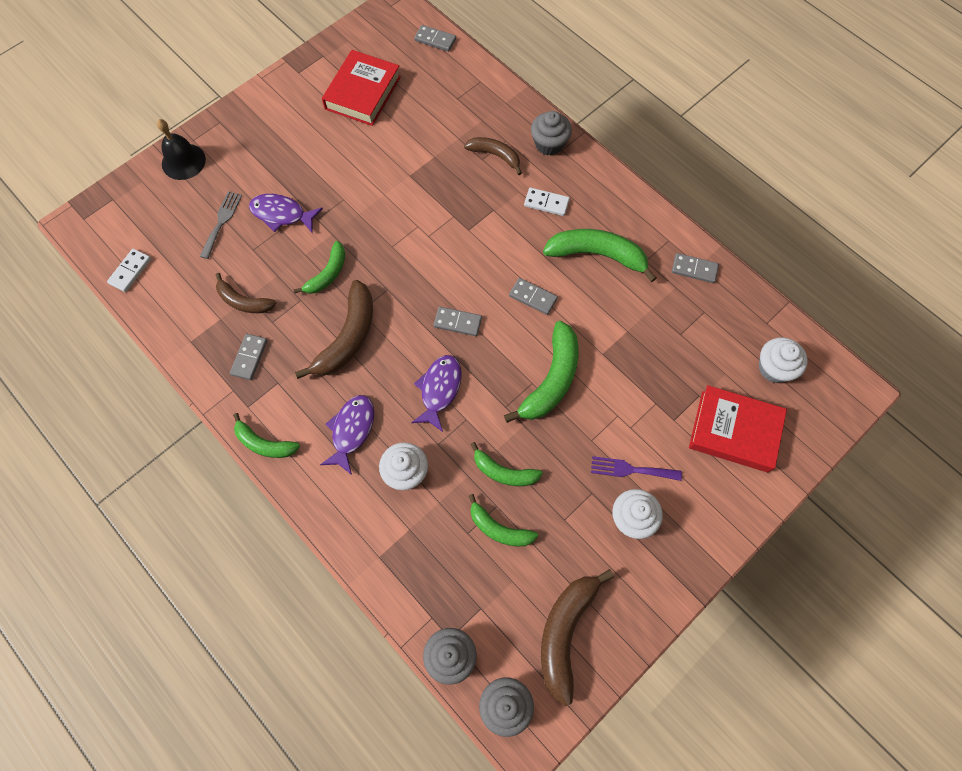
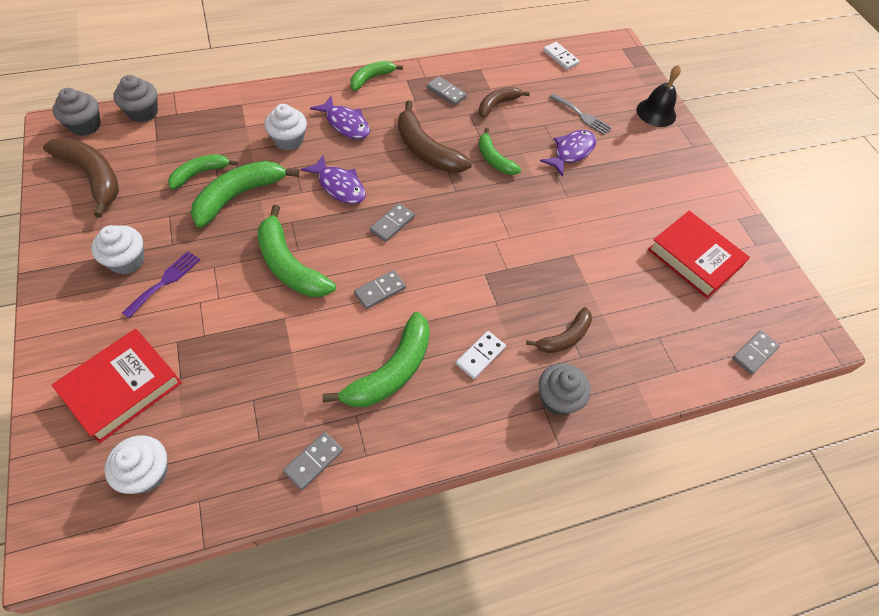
camera: 110 degrees right, 10 degrees down
green banana [471,442,543,486] -> green banana [191,161,299,228], size x1.63

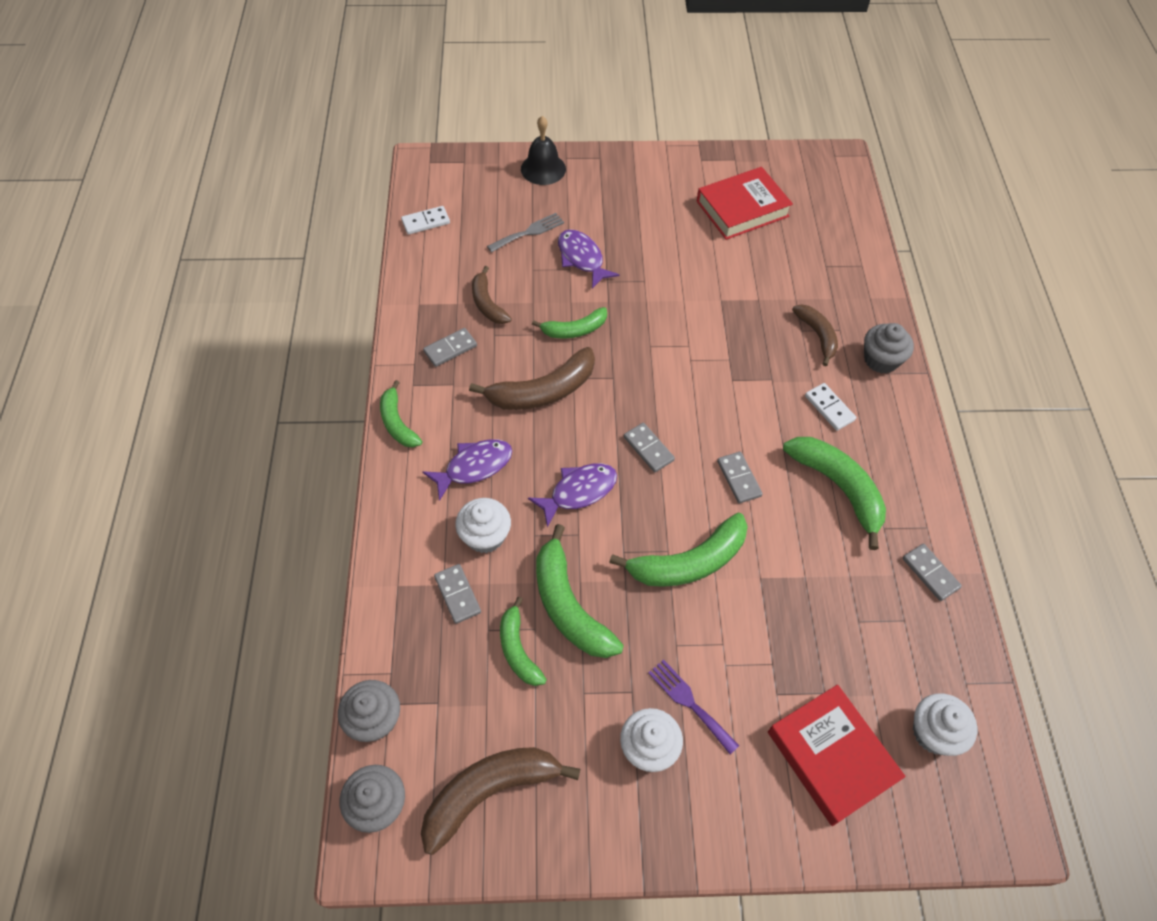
camera: 70 degrees left, 0 degrees up
grey domino [732,330,780,375] -> grey domino moved to [434,564,481,624]

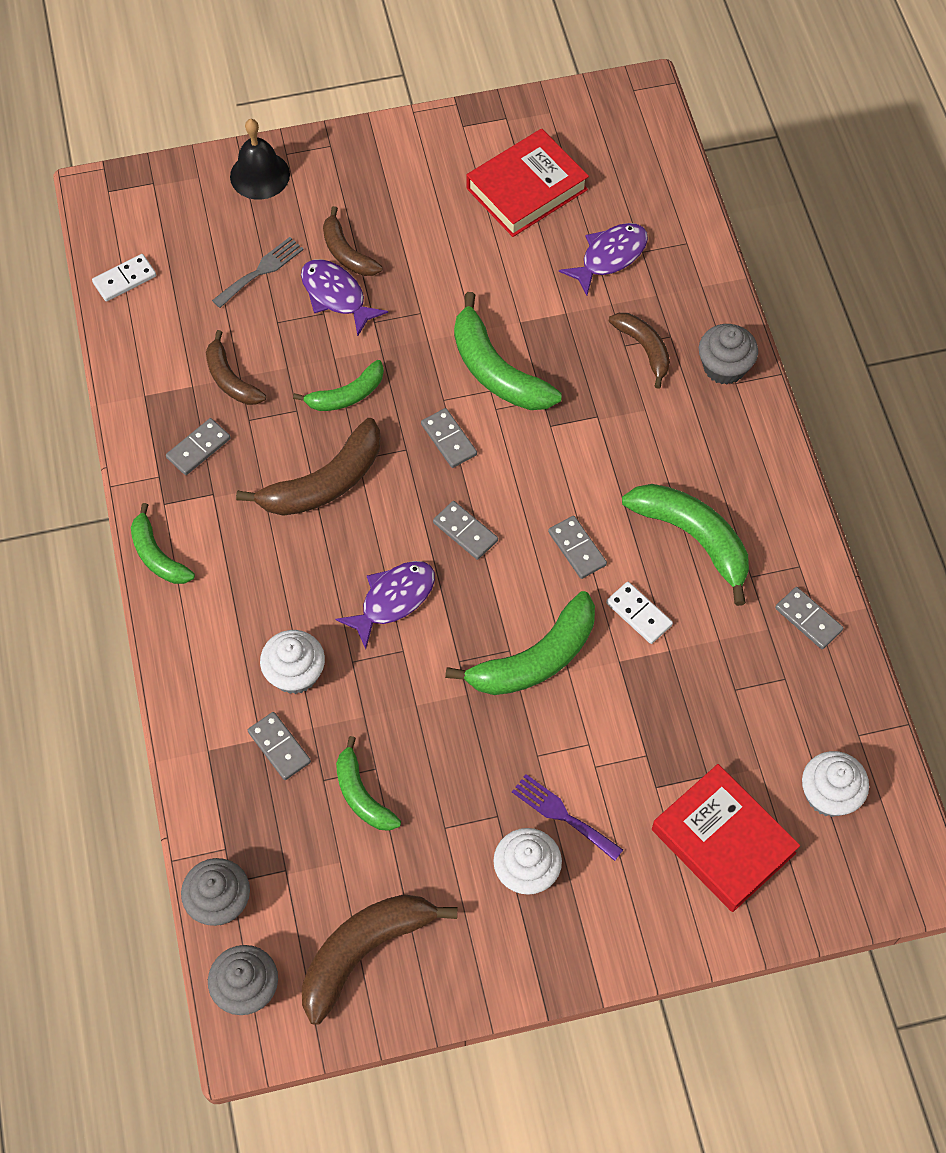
camera: 10 degrees left, 5 degrees up
purple fish [422,439,512,501] -> purple fish moved to [559,223,648,296]
green banana [536,524,624,658] -> green banana moved to [454,292,562,410]
white domino [805,383,856,431] -> white domino moved to [606,582,673,644]
none -> brown banana [323,206,383,276]
none -> grey domino [421,408,477,468]

